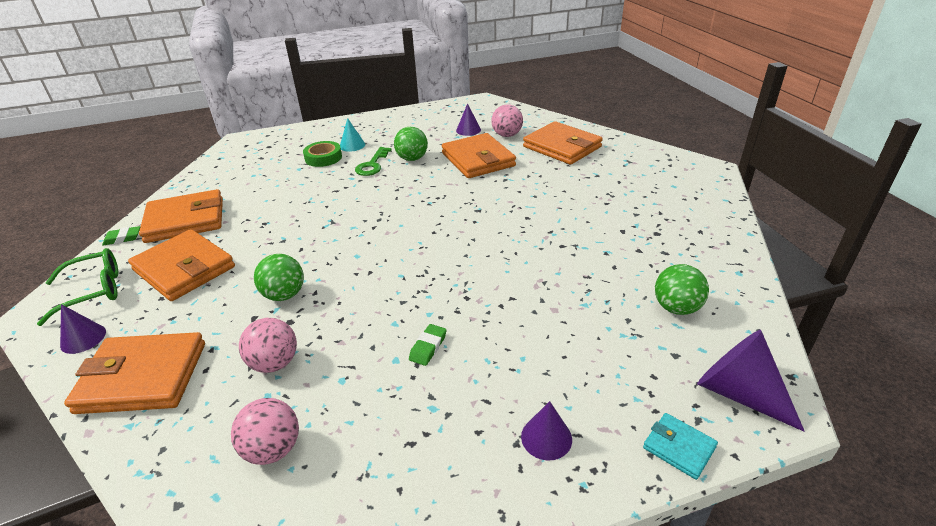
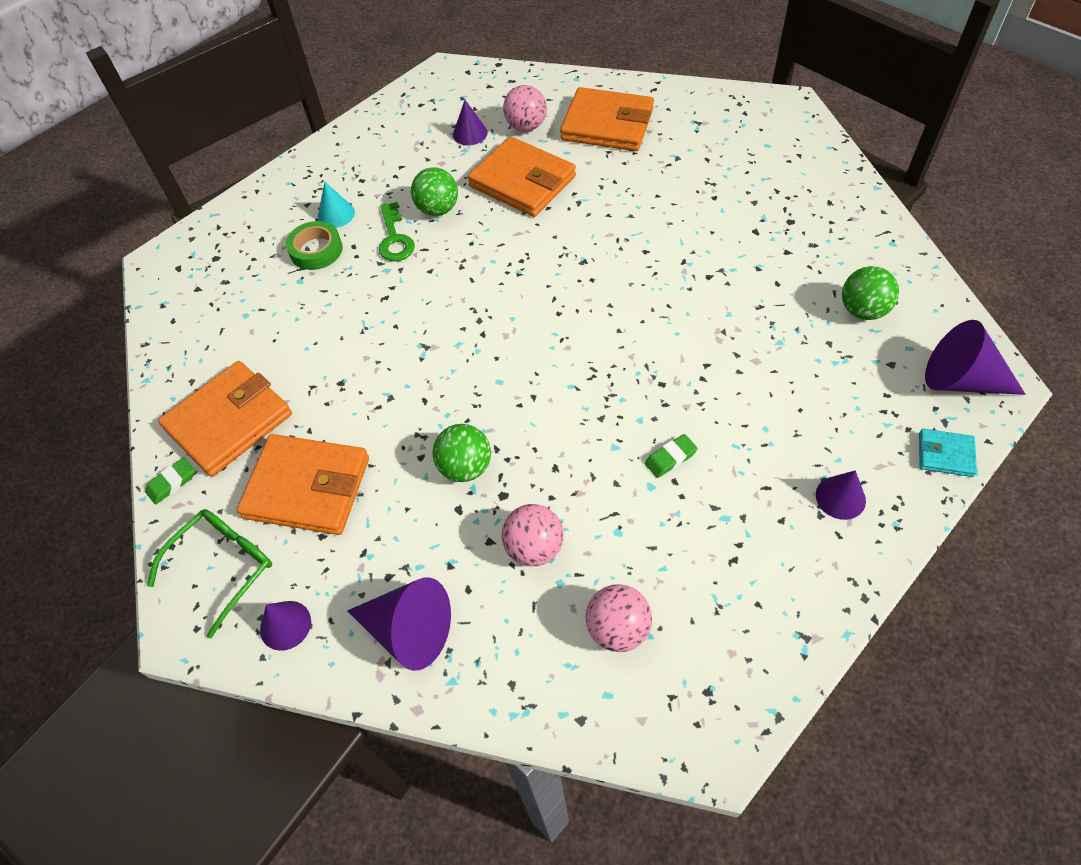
camera: 25 degrees left, 20 degrees up
orange wallet [64,332,205,414] -> purple cone [347,577,451,671]
green eraser [409,324,447,366] -> green eraser turned 60 degrees clockwise [645,434,698,478]

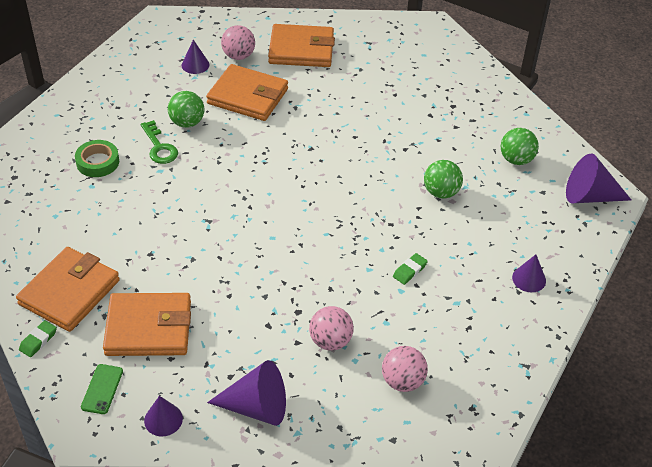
camera: 20 degrees left, 10 degrees down
green glasses [147,509,272,638] -> green phone [81,364,123,414]
turquoise cone [318,182,355,228] -> none
green ball [432,424,491,482] -> green ball moved to [424,160,463,198]
turquoise wallet [919,429,977,477] -> none

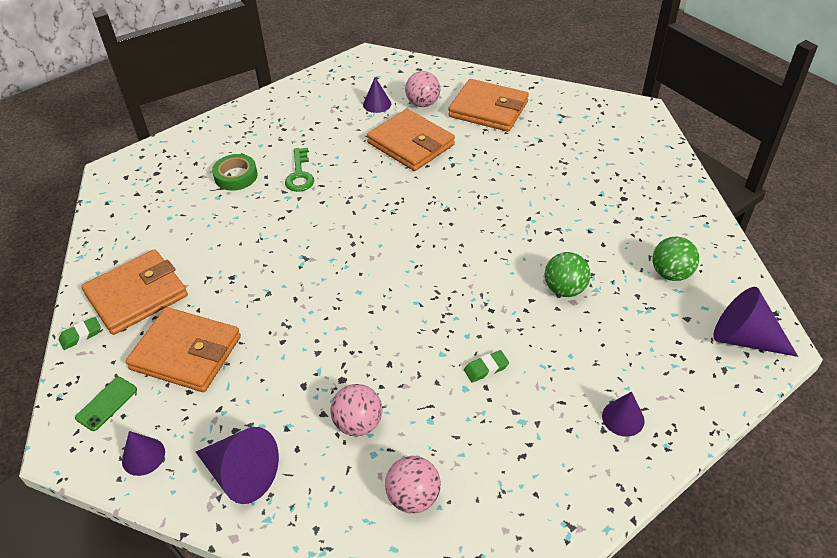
camera: 25 degrees right, 0 degrees up
green ball [168,91,205,128] -> none

